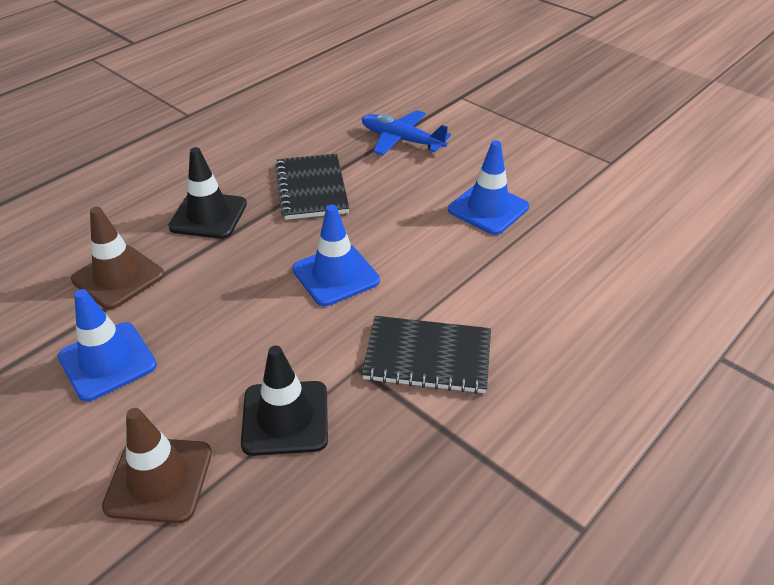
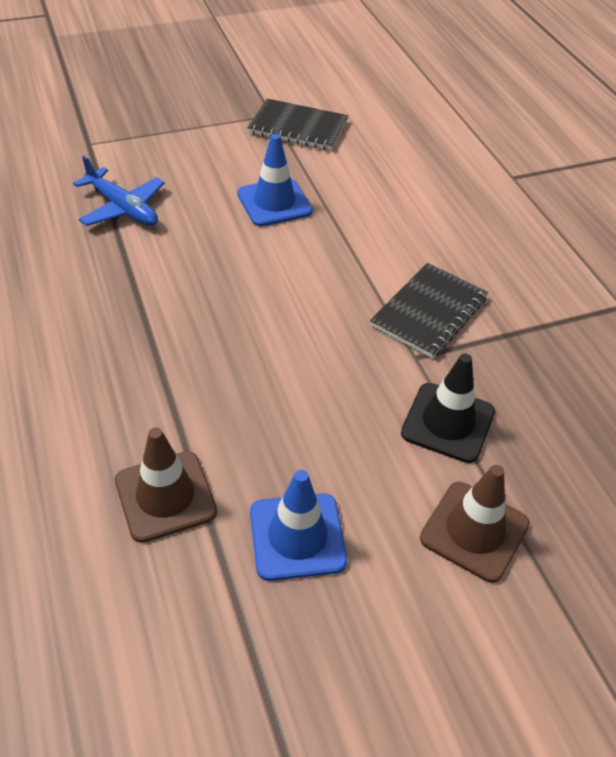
camera: 65 degrees left, 5 degrees up
black traffic cone [168,147,247,239] -> none
black notebook [275,153,349,220] -> black notebook moved to [247,99,348,150]
blue traffic cone [292,205,380,306] -> none
blue plane [362,110,451,155] -> blue plane turned 105 degrees counterclockwise [73,156,165,226]

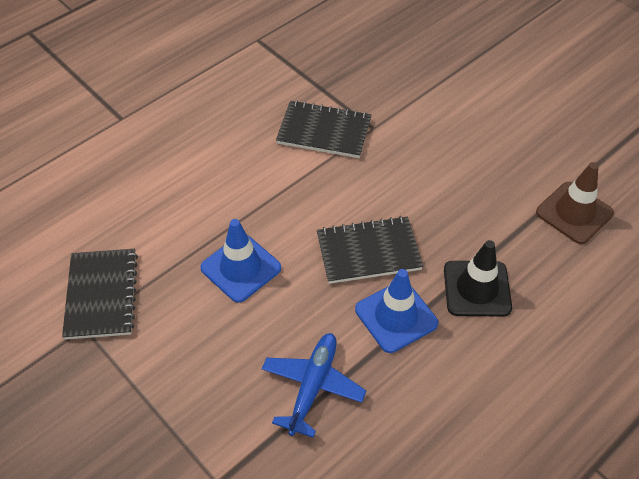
camera: 110 degrees left, 5 degrees up
blue traffic cone [250,470,347,581] -> blue traffic cone moved to [355,269,438,353]
black traffic cone [401,353,495,463] -> black traffic cone moved to [444,240,512,317]
brown traffic cone [420,465,530,583] -> none
none -> black notebook [317,216,423,284]

